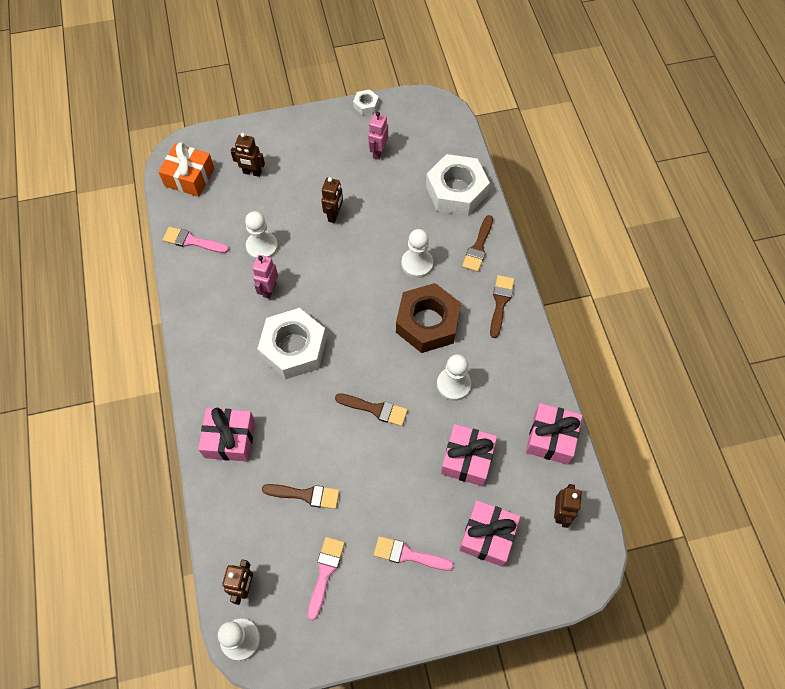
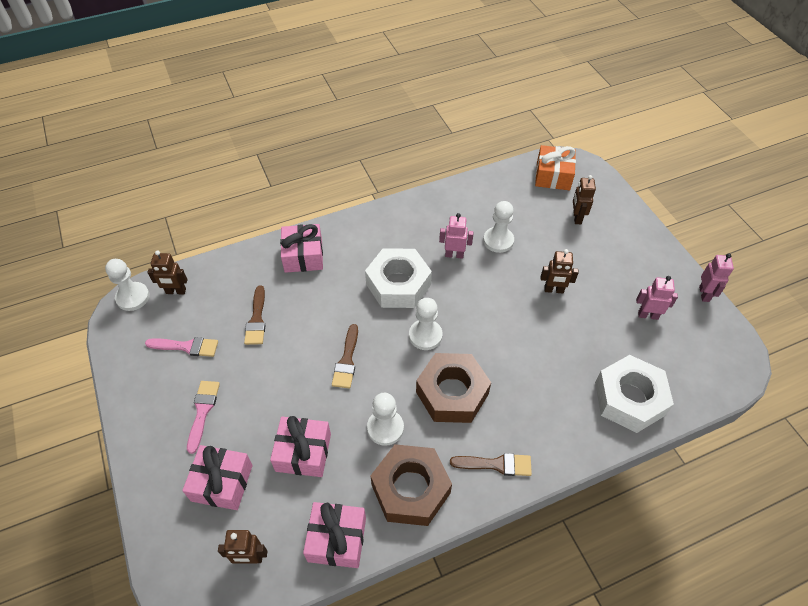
camera: 80 degrees right, 10 degrees down
pink brush [163,227,229,253] -> none
white nut [353,89,379,115] -> pink robot [699,253,734,302]
white pawn [401,229,433,278] -> white pawn moved to [409,298,443,350]
brown brush [462,215,493,272] -> none
none -> brown nut [370,444,452,526]

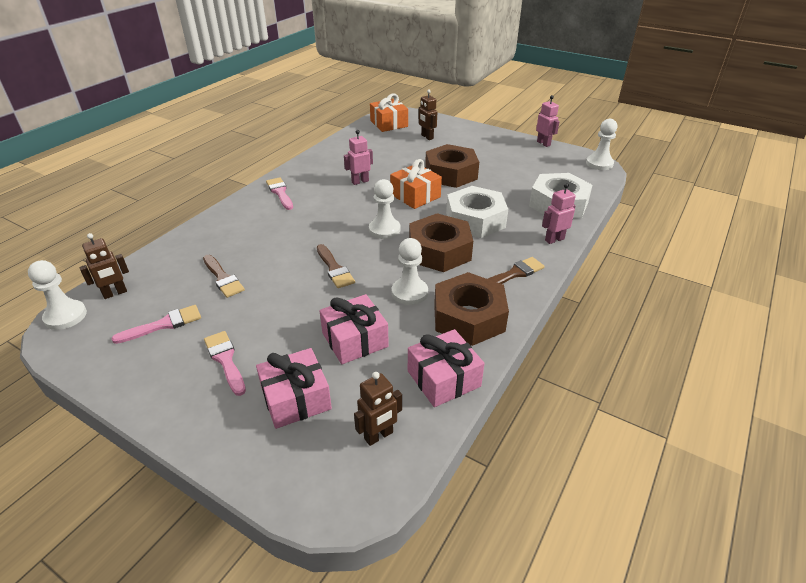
camera: 35 degrees left, 15 degrees down
pink gift [280,224,323,273] -> none
white nut [365,248,432,308] -> white nut moved to [446,186,508,238]
white pawn [483,201,514,253] -> white pawn moved to [586,119,617,170]
brown robot [541,249,579,293] -> brown nut [425,144,479,188]
pink robot [636,276,678,320] -> pink robot moved to [542,183,576,244]
none -> pink brush [266,177,293,210]
none -> orange gift [390,159,442,209]

